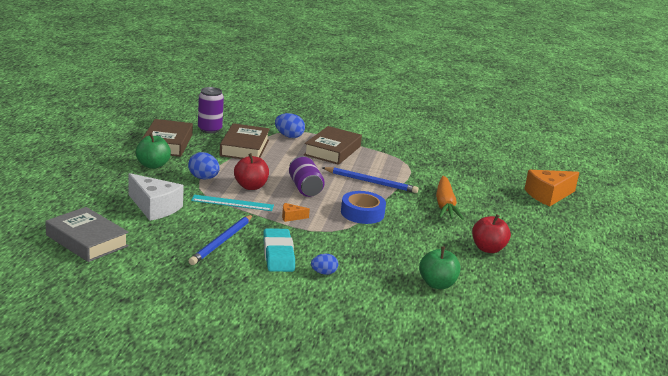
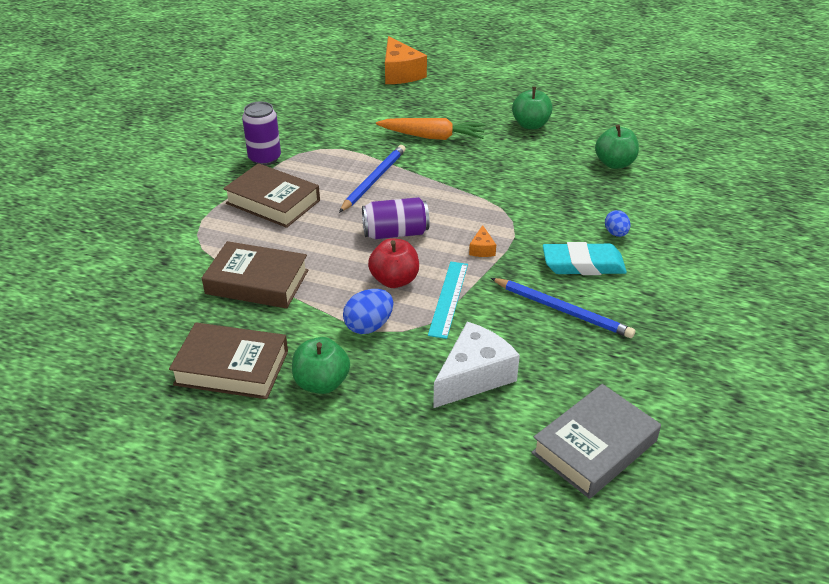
camera: 80 degrees left, 15 degrees up
purple can [198,87,224,133] -> purple can moved to [242,102,281,166]
blue egg [275,113,305,138] -> none
blue tape [341,191,386,224] -> none
red apple [472,214,511,253] -> green apple [512,87,553,129]

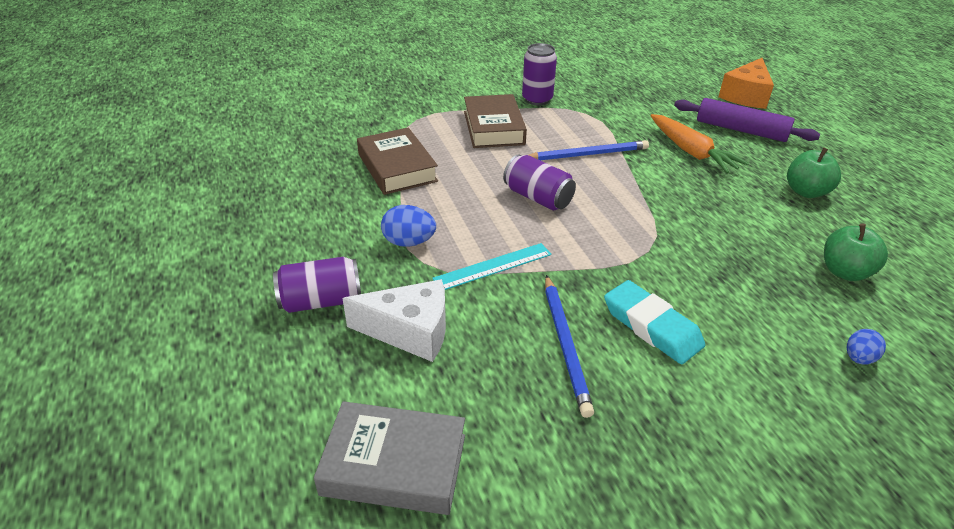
camera: 50 degrees right, 0 degrees up
brown book [169,323,288,399] -> none
green apple [292,337,350,394] -> none
red apple [368,238,419,288] -> none
orange cheese [469,225,496,257] -> none
blue egg [605,210,631,237] -> blue egg moved to [847,329,886,365]
none -> purple can [273,257,361,313]
none -> purple rolling pin [674,98,820,142]

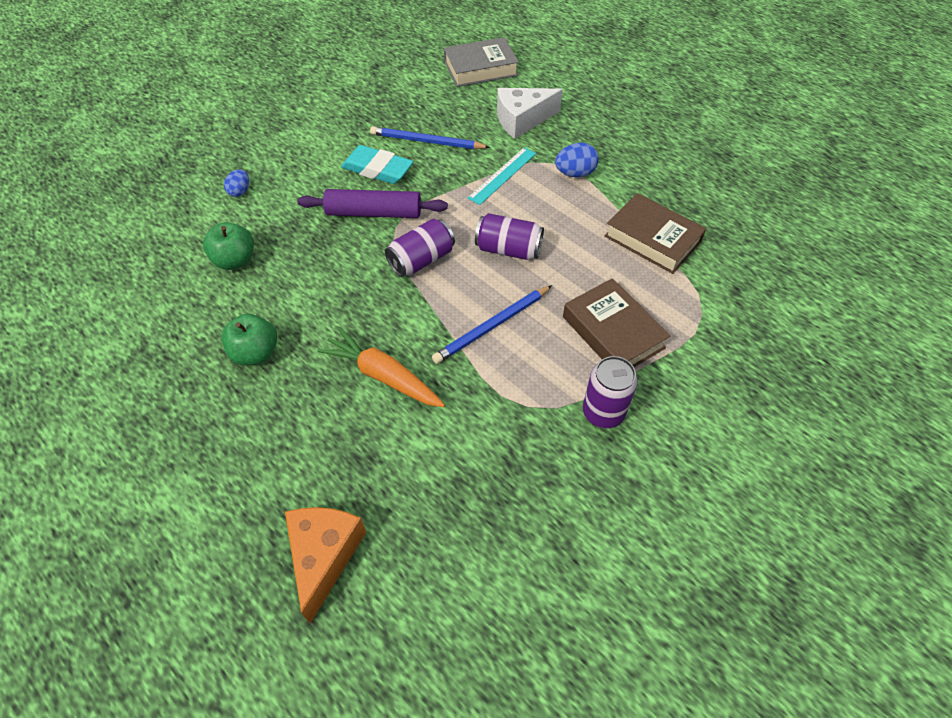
camera: 155 degrees right, 15 degrees up
purple can [273,257,361,313] -> purple can moved to [385,219,455,277]
blue pencil [545,275,594,418] -> blue pencil turned 45 degrees counterclockwise [370,126,490,149]
purple rolling pin [674,98,820,142] -> purple rolling pin moved to [297,189,448,218]

